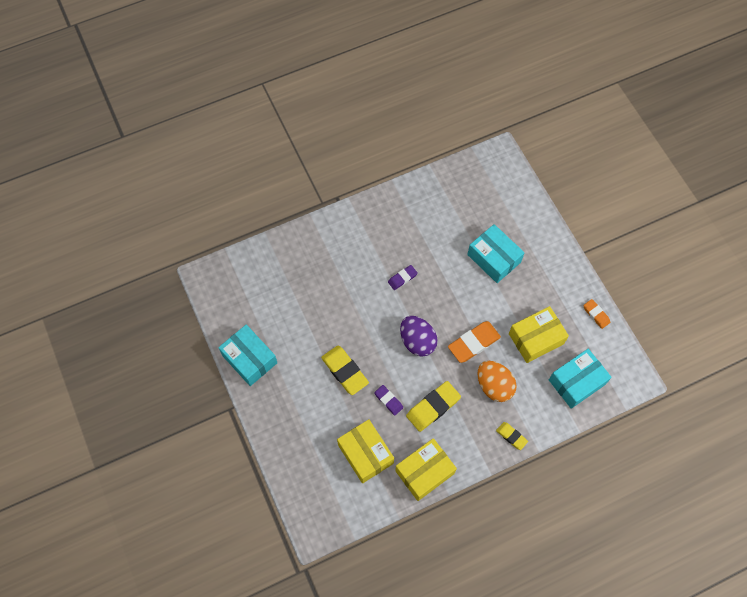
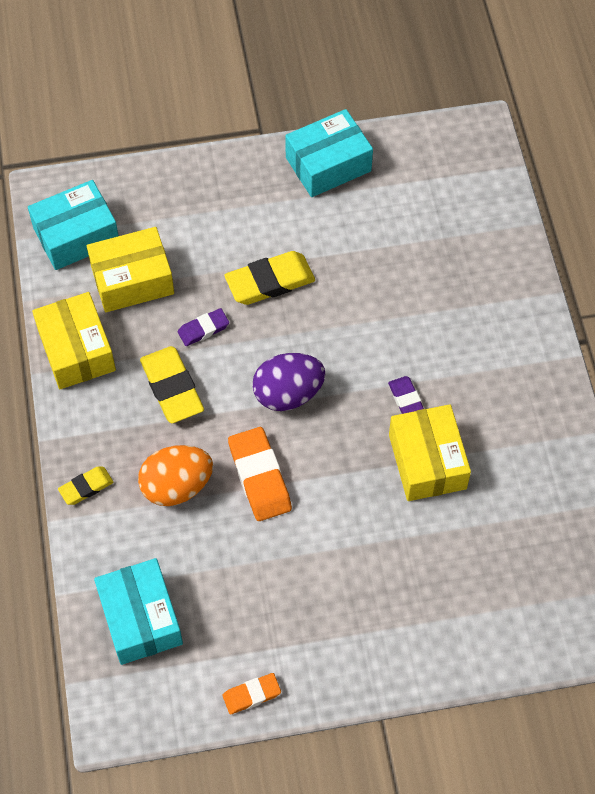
camera: 105 degrees right, 5 degrees down
turquoise box [467,224,525,283] -> turquoise box moved to [28,180,119,270]
yellow box [509,306,569,363] -> yellow box moved to [389,404,471,501]

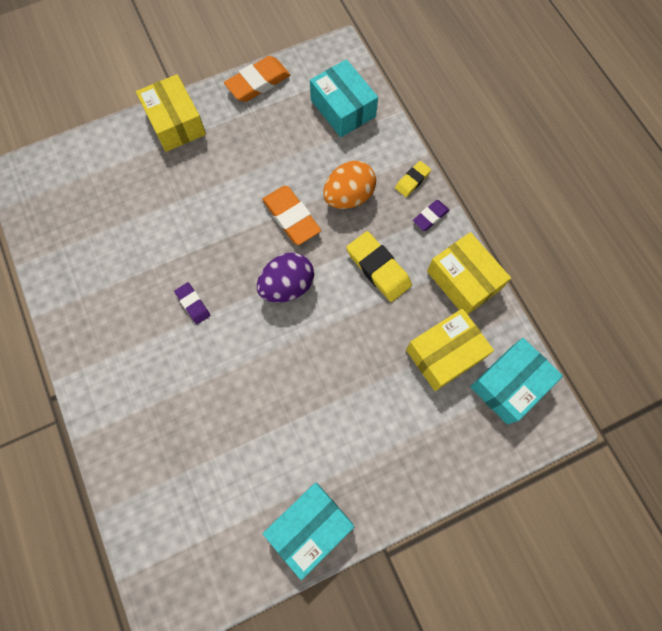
camera: 165 degrees right, 10 degrees up
purple eraser [178,308,229,346] -> purple eraser moved to [413,200,449,231]
orange eraser [223,673,281,715] -> orange eraser [224,56,290,102], size x1.76
yellow eraser [224,251,315,305] -> none
yellow box [389,404,471,501] -> yellow box moved to [136,74,206,152]

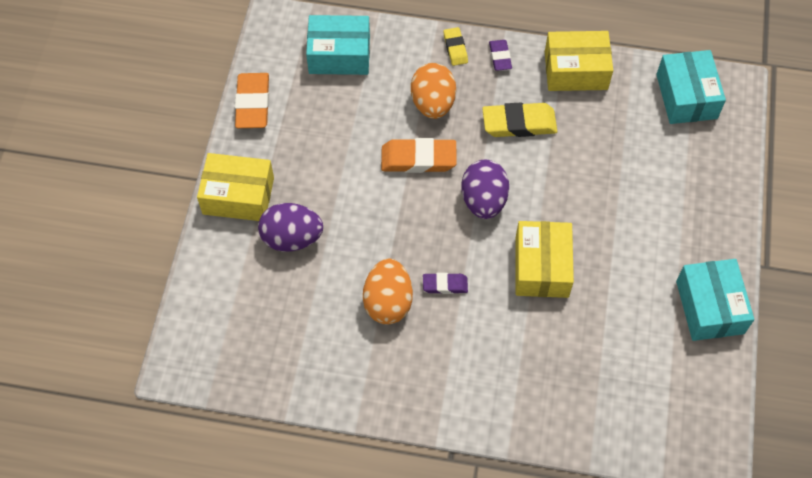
camera: 55 degrees left, 10 degrees down
yellow box [406,308,494,391] -> yellow box moved to [515,221,574,298]
none -> purple egg [258,203,323,252]
none -> orange egg [363,259,413,324]

